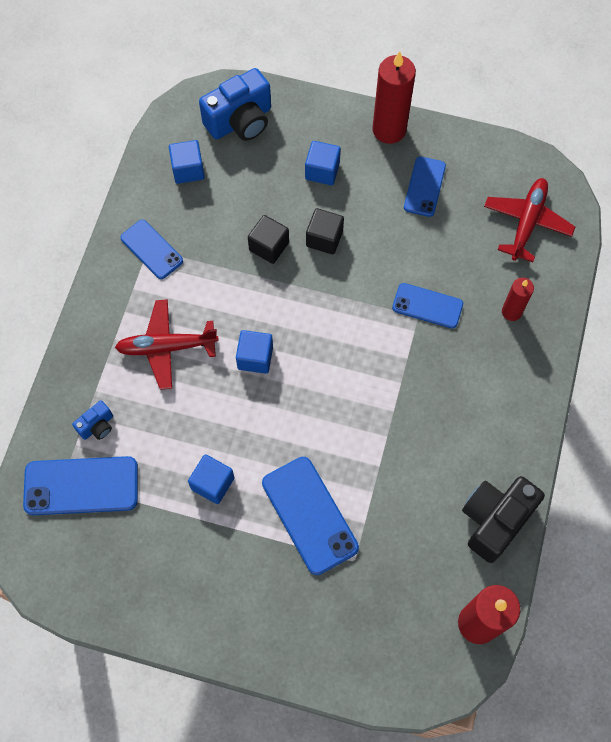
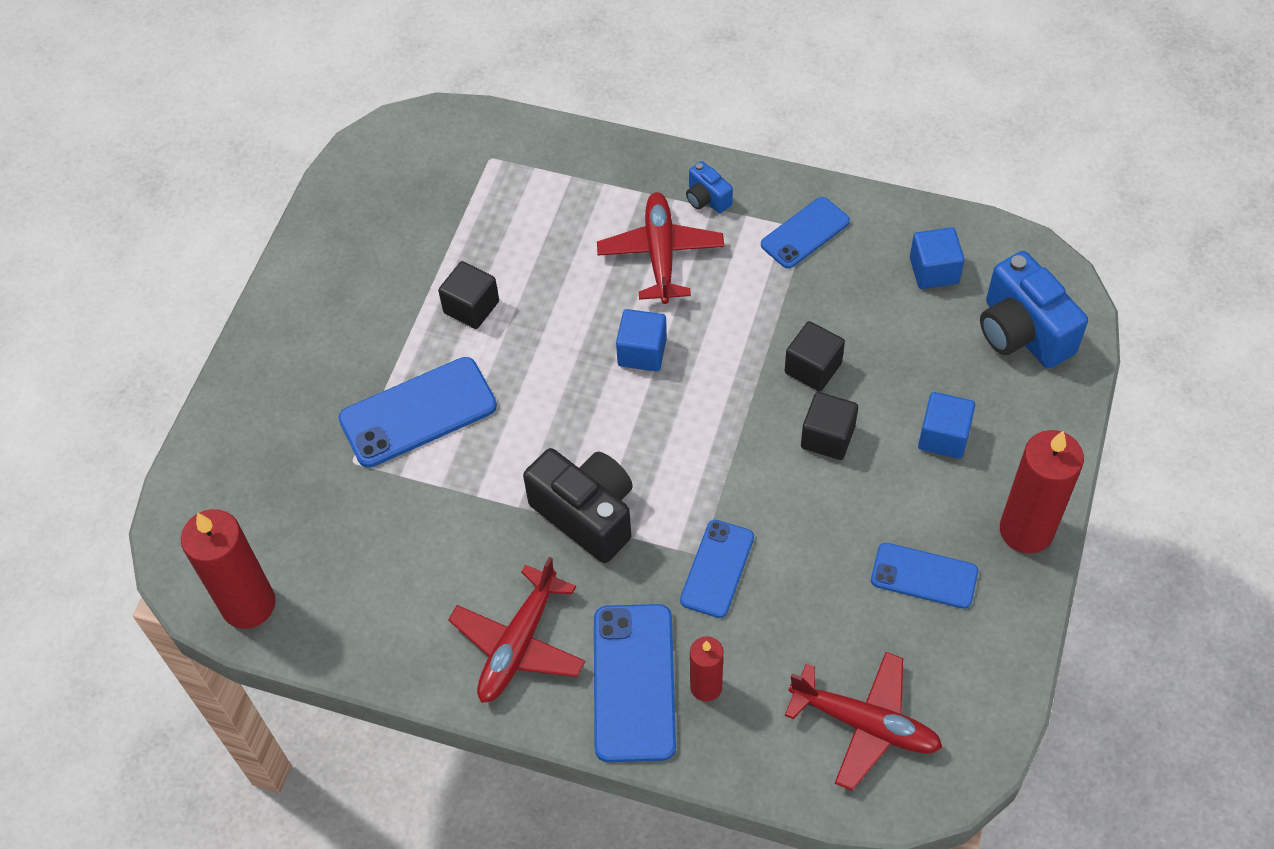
camera: 95 degrees right, 10 degrees down
blue phone [23,456,138,515] -> blue phone moved to [594,604,676,762]
blue camera [72,400,113,440] -> blue camera moved to [686,161,733,213]
blue cube [188,454,234,504] -> black cube [438,261,499,329]
black camera [462,476,545,563] -> black camera moved to [523,448,633,563]
none -> red plane [448,557,585,703]

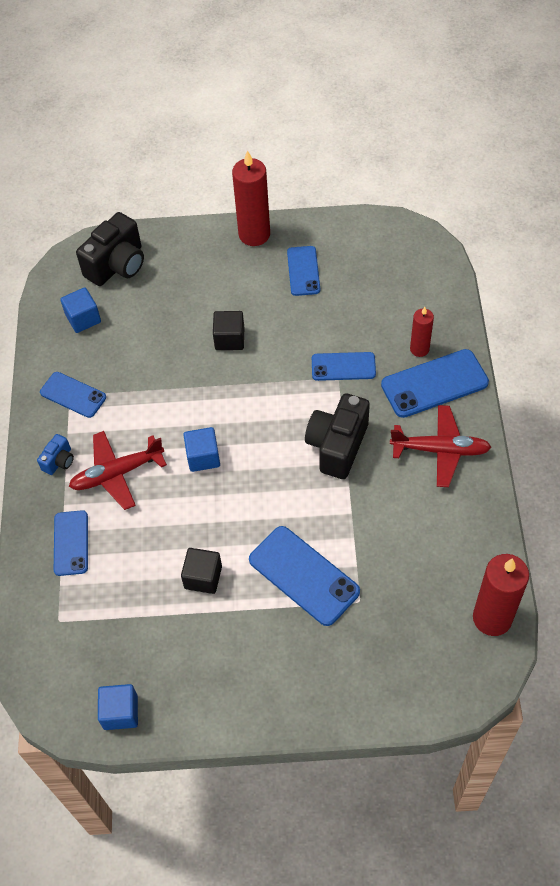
camera: 110 degrees left, 0 degrees up
black cube [785,321,845,391] -> none
red plane [785,652,943,791] -> none
blue cube [918,392,975,459] -> blue cube moved to [98,684,138,730]
blue camera [980,251,1088,369] -> black camera [76,212,144,286]
none -> blue phone [54,510,88,576]

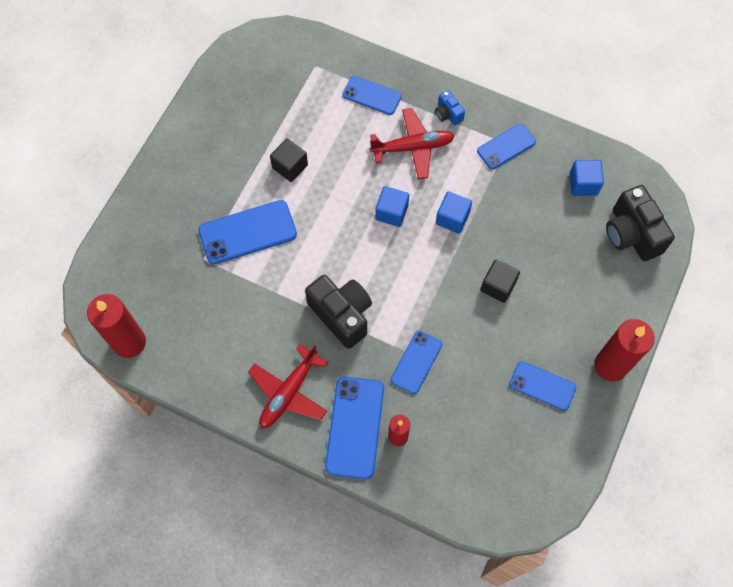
camera: 115 degrees right, 10 degrees up
red plane [69,431,167,510] -> red plane turned 75 degrees clockwise [370,108,455,180]
blue cube [98,684,138,730] -> blue cube moved to [436,192,472,234]

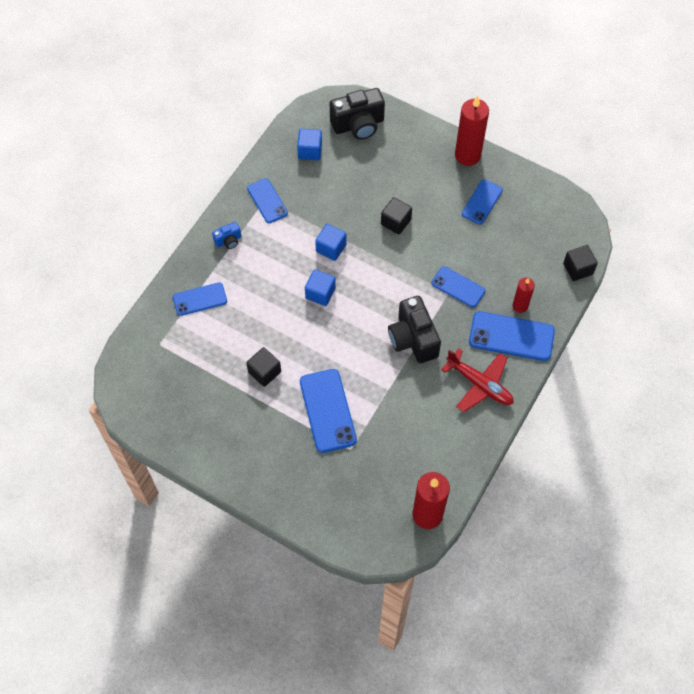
camera: 85 degrees left, 5 degrees down
black camera [305,275,372,349] -> black camera turned 75 degrees counterclockwise [388,296,441,363]
blue phone [342,76,402,115] -> blue phone turned 45 degrees clockwise [173,282,227,316]
red plane [370,108,455,180] -> none
none -> black cube [563,245,598,281]

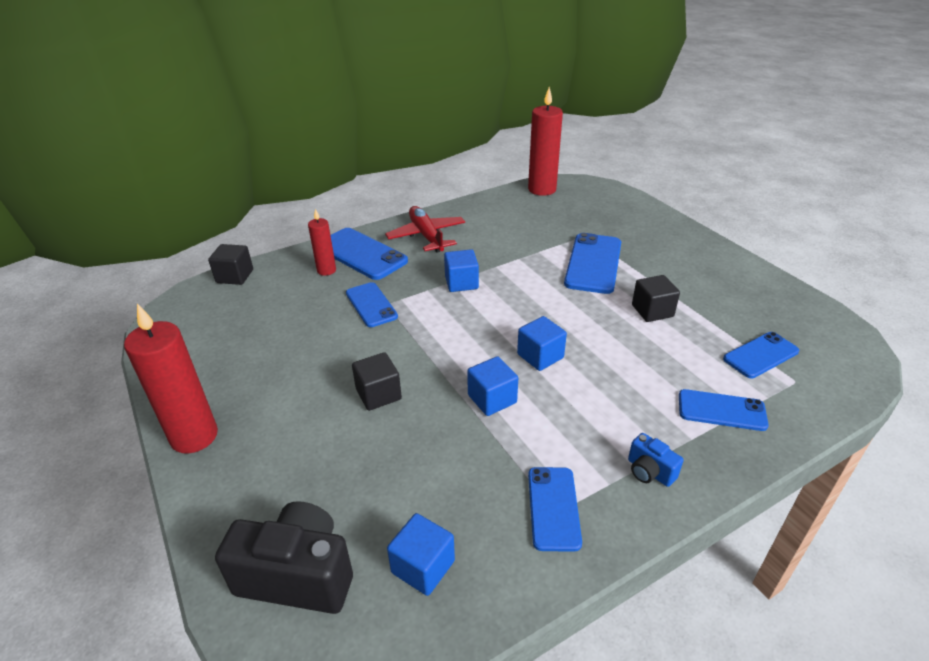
camera: 150 degrees left, 25 degrees down
blue camera [212,222,241,249] -> blue camera turned 135 degrees counterclockwise [628,433,684,487]
black camera [388,296,441,363] -> blue cube [444,249,479,292]
blue phone [462,179,503,224] -> blue phone moved to [723,332,799,378]

